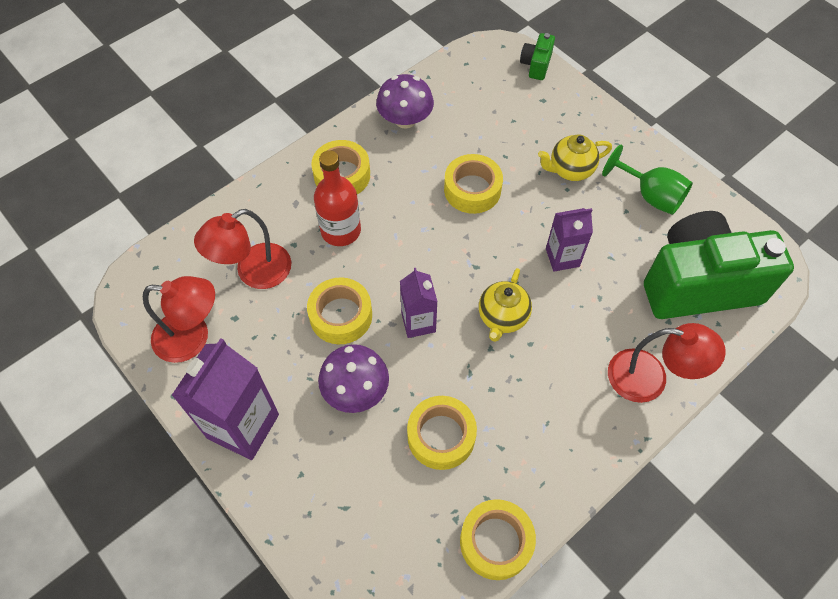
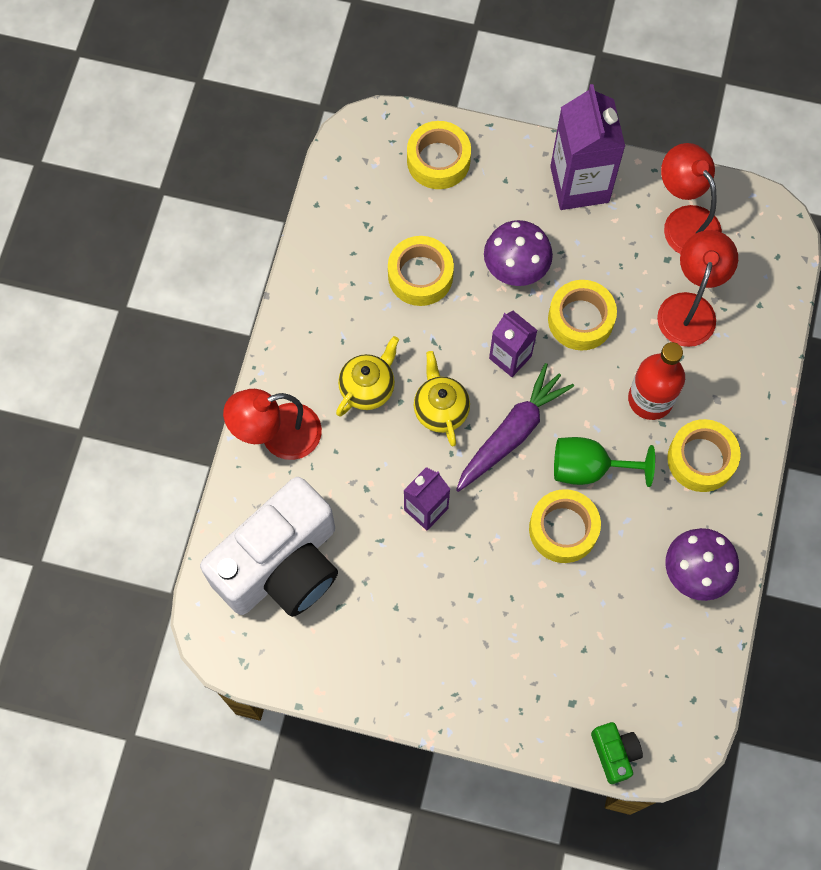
camera: 145 degrees right, 10 degrees up
red lamp [143,276,215,363] -> red lamp turned 90 degrees clockwise [661,143,722,254]
yellow tape [460,499,536,580] -> yellow tape moved to [407,121,471,189]
yellow teapot [538,134,612,181] -> yellow teapot moved to [336,336,399,416]
green goblet [602,145,693,215] -> green goblet moved to [554,437,655,487]
green camera [644,211,794,319] -> white camera [200,477,338,617]
none -> purple carrot [456,363,574,492]

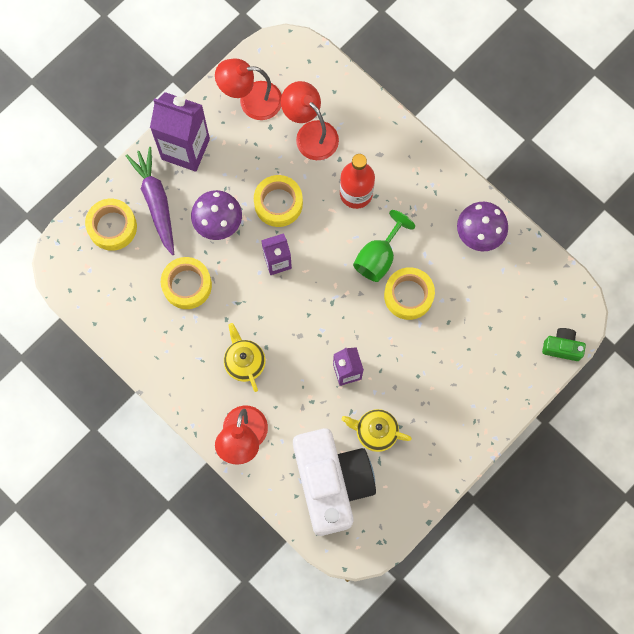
camera: 60 degrees left, 5 degrees up
yellow teapot [414,351,470,447] -> yellow teapot moved to [342,409,412,452]
purple carrot [456,363,574,492] -> purple carrot moved to [126,147,174,255]
yellow tape [667,419,741,492] -> none

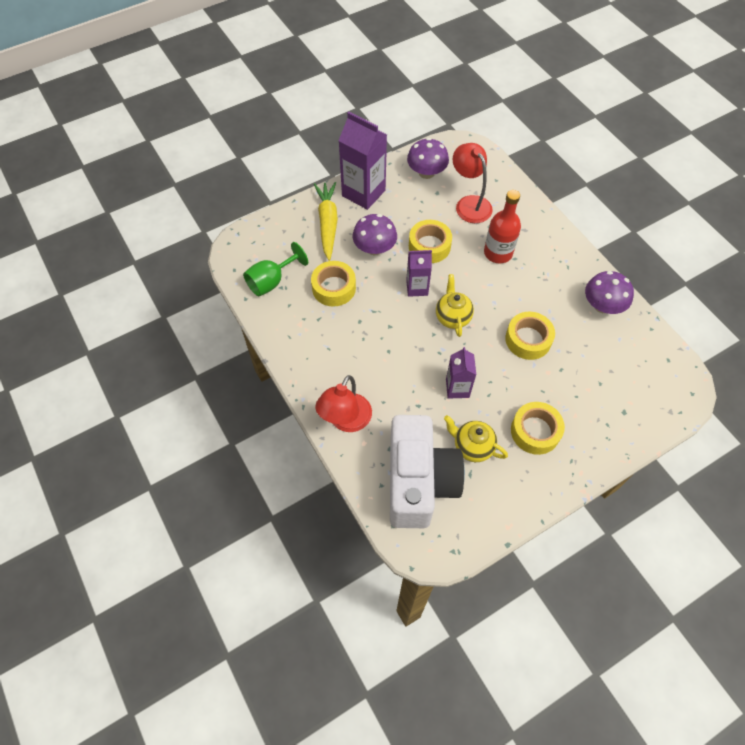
camera: 15 degrees right, 15 degrees down
yellow tape [85,199,137,251] -> yellow tape moved to [511,402,565,455]
purple carrot [126,147,174,255] -> yellow carrot [314,182,338,261]
red lamp [215,59,282,120] -> purple mushroom [407,138,449,179]
yellow teapot [224,323,266,392] -> yellow teapot moved to [436,274,474,337]
green goblet [353,210,415,282] -> green goblet moved to [243,242,308,296]
green camera [542,328,586,361] -> none

